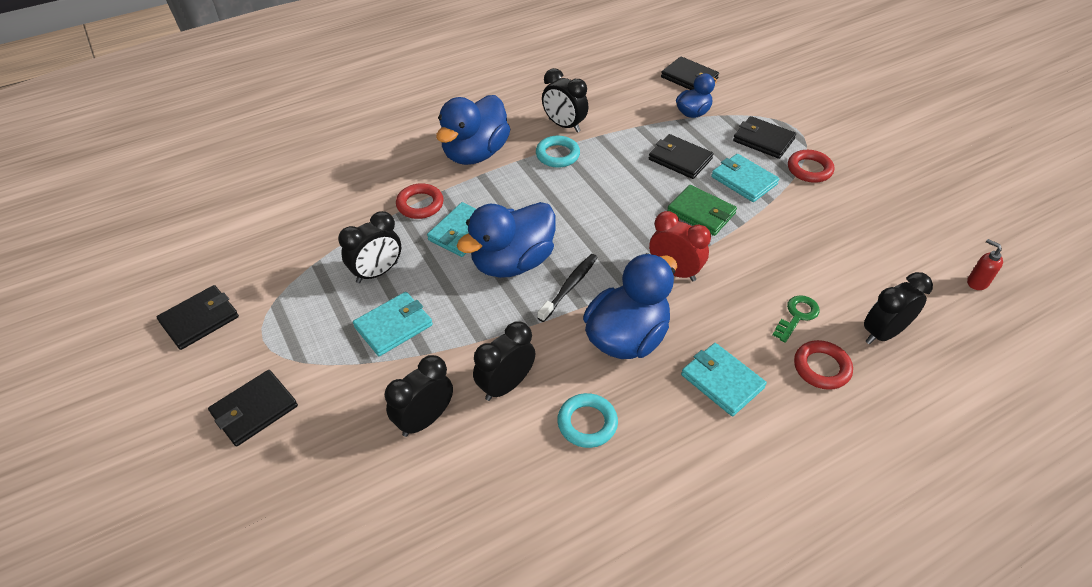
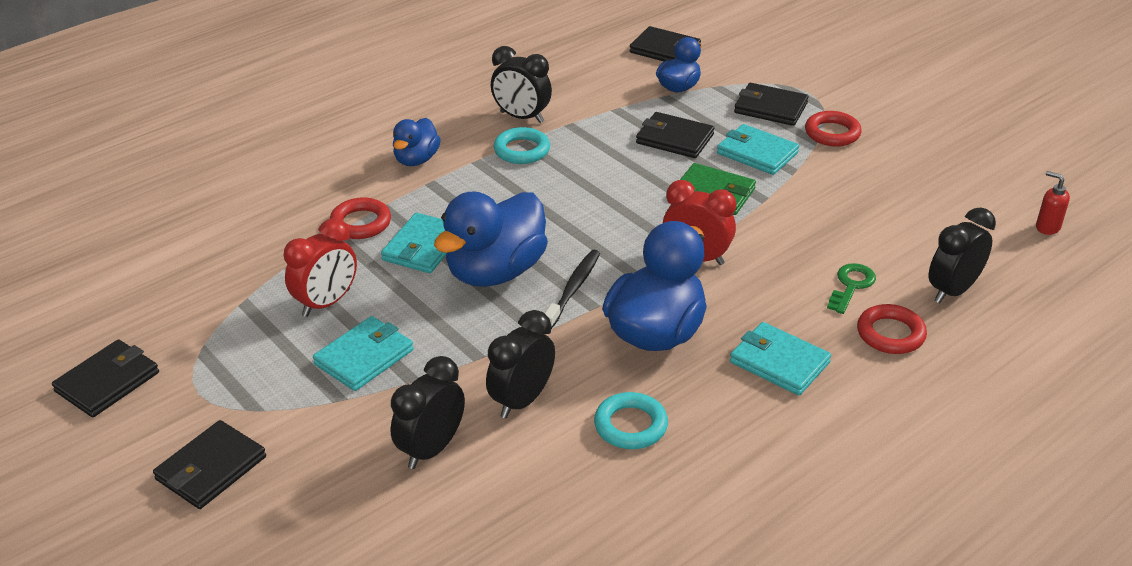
camera: 10 degrees left, 10 degrees down
black clock [338,211,401,283] -> red clock [284,218,357,317]
blue duck [436,95,510,165] -> blue duck [393,118,441,166], size x0.56

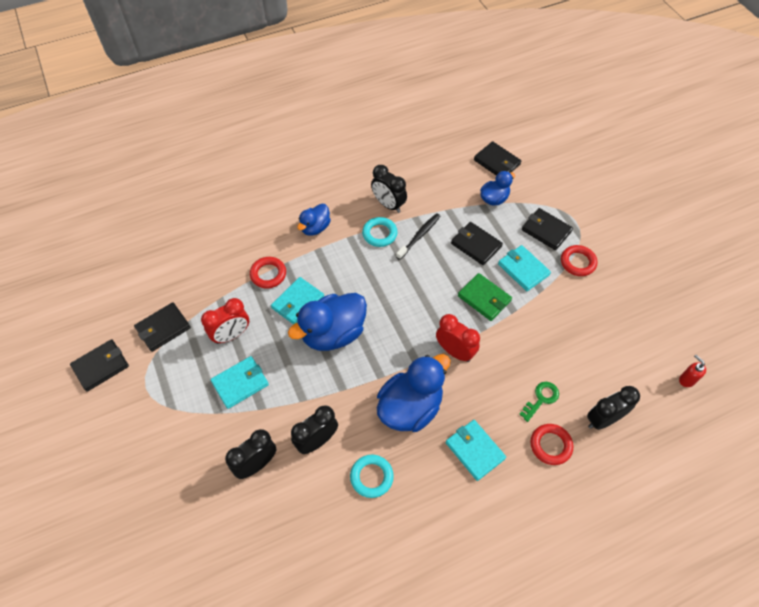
camera: 15 degrees right, 20 degrees up
black wallet [153,420,266,509] -> black wallet moved to [134,302,191,352]
black toothbrush [545,250,600,329] -> black toothbrush moved to [396,213,441,260]

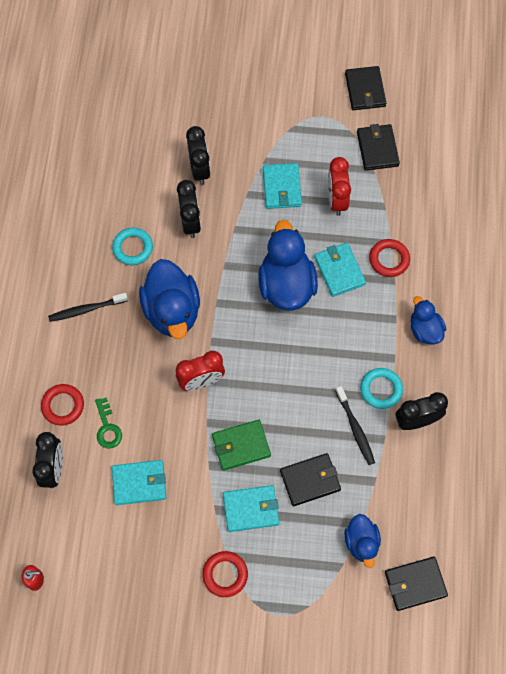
camera: 120 degrees right, 10 degrees up
turquoise wallet [446,420,506,481] -> turquoise wallet moved to [112,460,166,505]
black wallet [522,208,573,250] -> none
none -> black toothbrush [48,293,128,322]

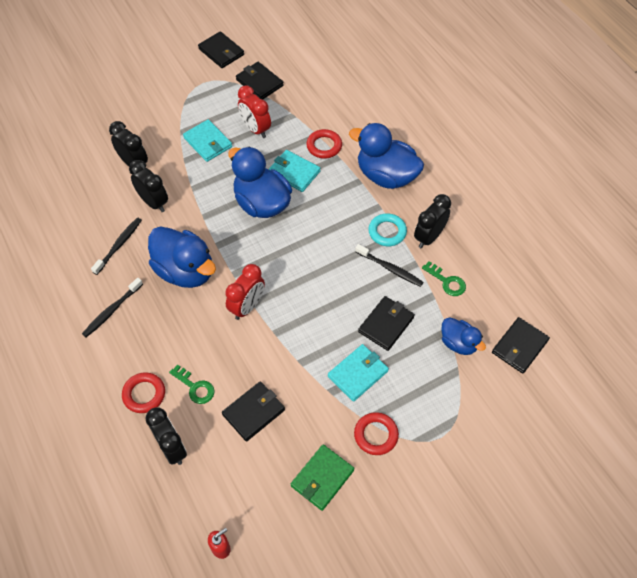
camera: 35 degrees left, 10 degrees down
turquoise ring [112,228,153,265] -> black toothbrush [91,218,142,275]
turquoise wallet [112,460,166,505] -> black wallet [222,381,285,442]
green wallet [212,420,271,471] -> green wallet moved to [291,444,354,511]
blue duck [411,296,446,345] -> blue duck [349,123,424,189], size x1.79
none -> green key [422,261,466,296]

